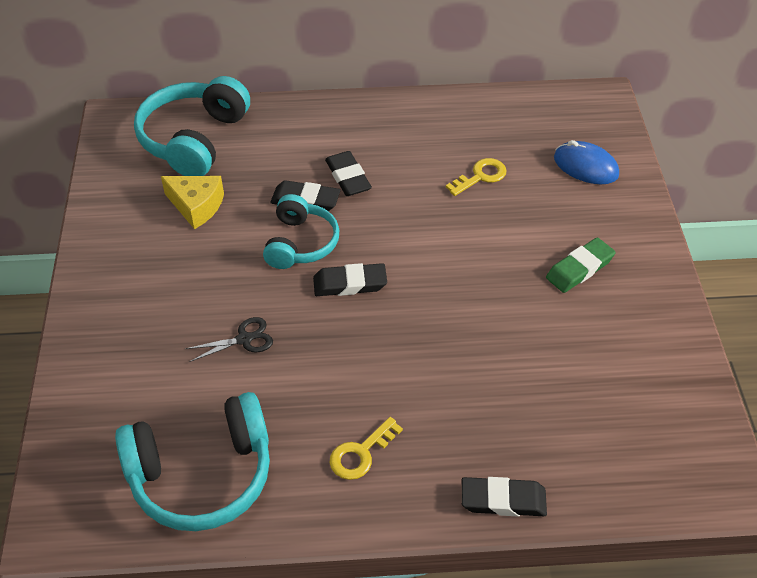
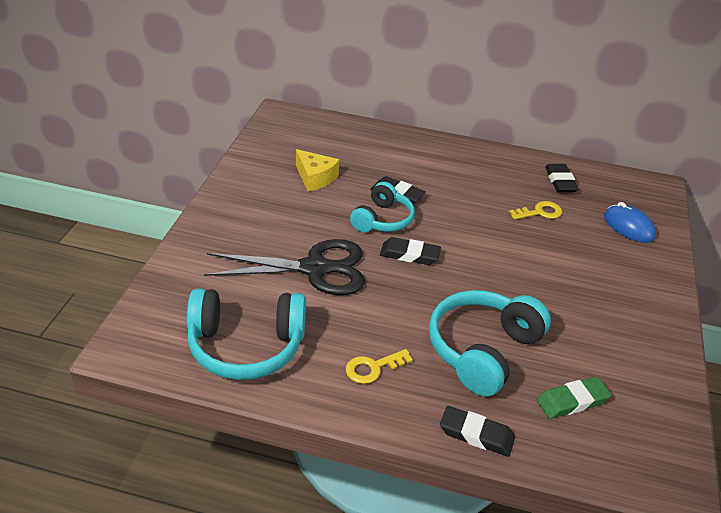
camera: 15 degrees right, 10 degrees down
turquoise headphones [134,76,250,176] -> turquoise headphones moved to [429,290,551,396]
black scissors [185,317,273,362] -> black scissors [204,239,365,295], size x2.34
black eraser [325,151,372,196] -> black eraser moved to [545,164,579,192]
green eraser [546,237,616,293] -> green eraser moved to [537,377,611,419]

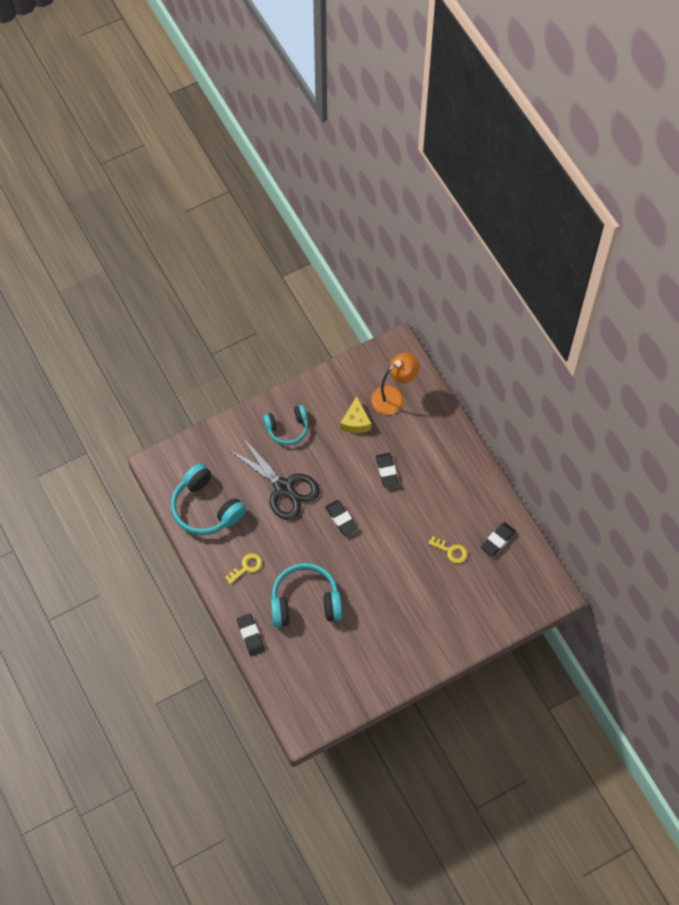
camera: 50 degrees right, 25 degrees up
yellow key [346,349,413,384] -> yellow key turned 120 degrees clockwise [225,553,262,584]
turquoise headphones [350,182,415,232] -> turquoise headphones moved to [263,405,308,445]
green eraser [537,377,611,419] -> none
blue mouse [604,202,656,243] -> none
none -> orange lamp [371,353,419,415]

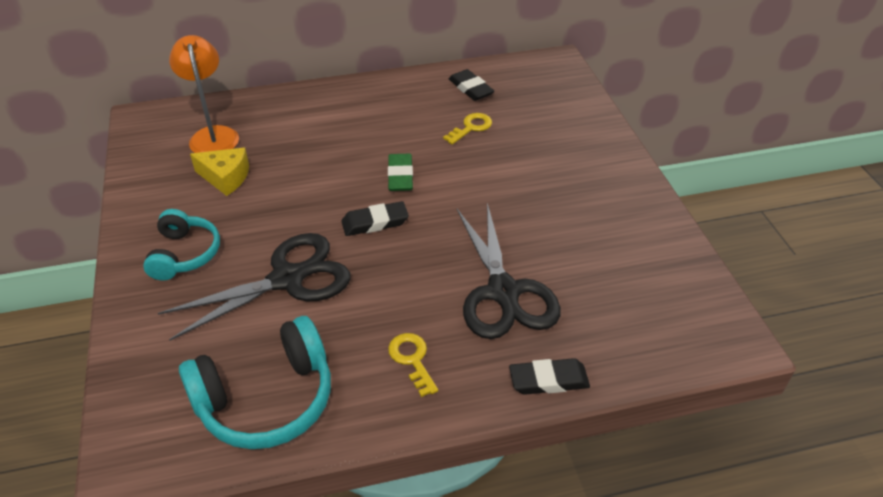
camera: 75 degrees left, 20 degrees down
turquoise headphones [271,563,342,627] -> black scissors [457,203,561,339]
black eraser [376,453,399,488] -> none
none -> green eraser [388,154,413,191]

